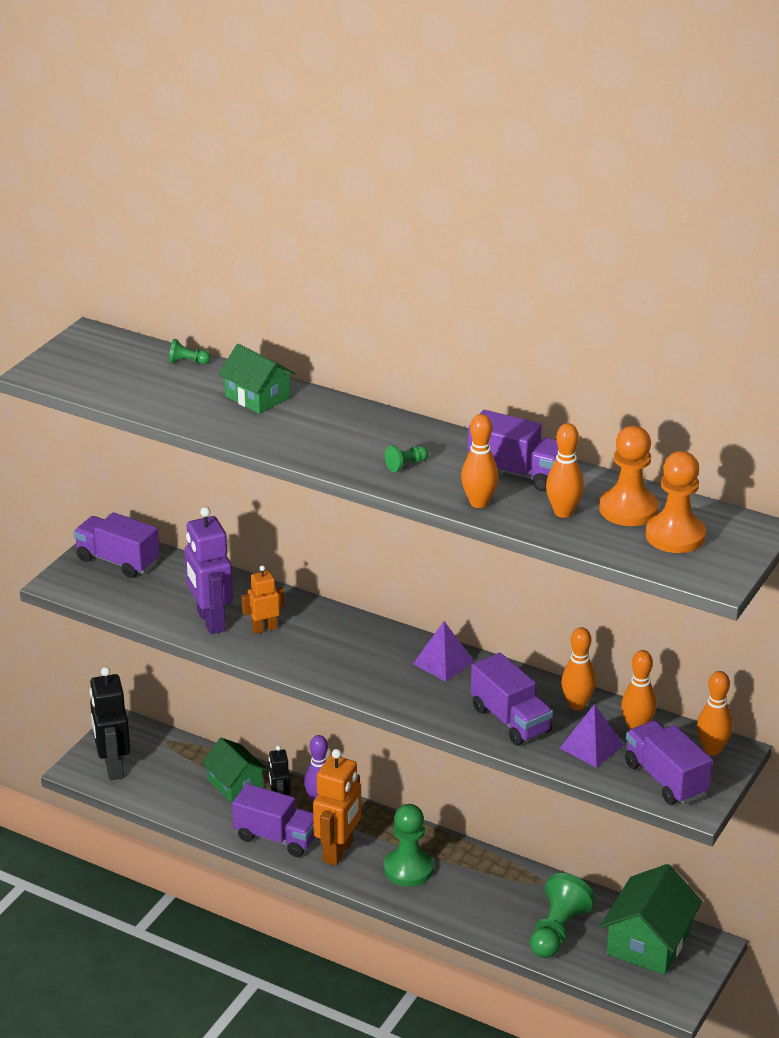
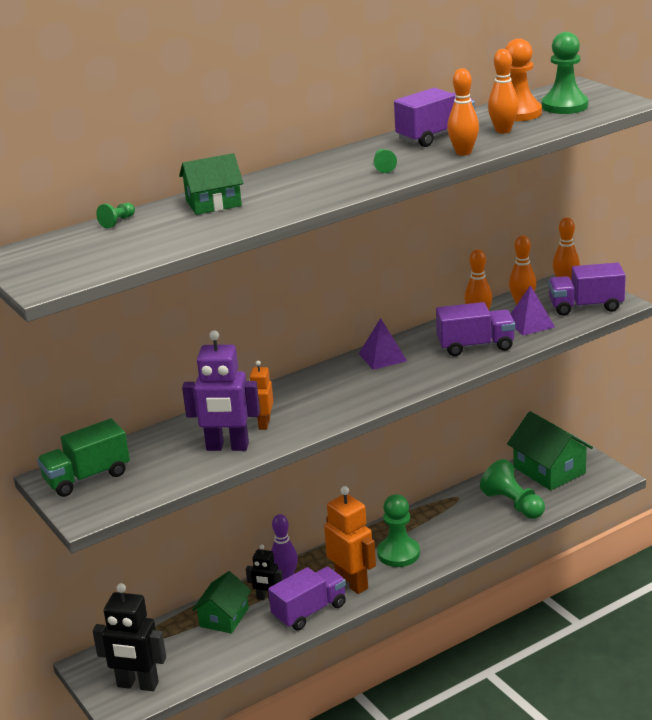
camera: 60 degrees left, 5 degrees down
purple truck [73,512,160,578] -> green truck [37,419,130,497]
green house [202,738,268,803] -> green house turned 60 degrees counterclockwise [192,571,252,634]
orange pawn [646,451,706,553] -> green pawn [542,32,588,114]

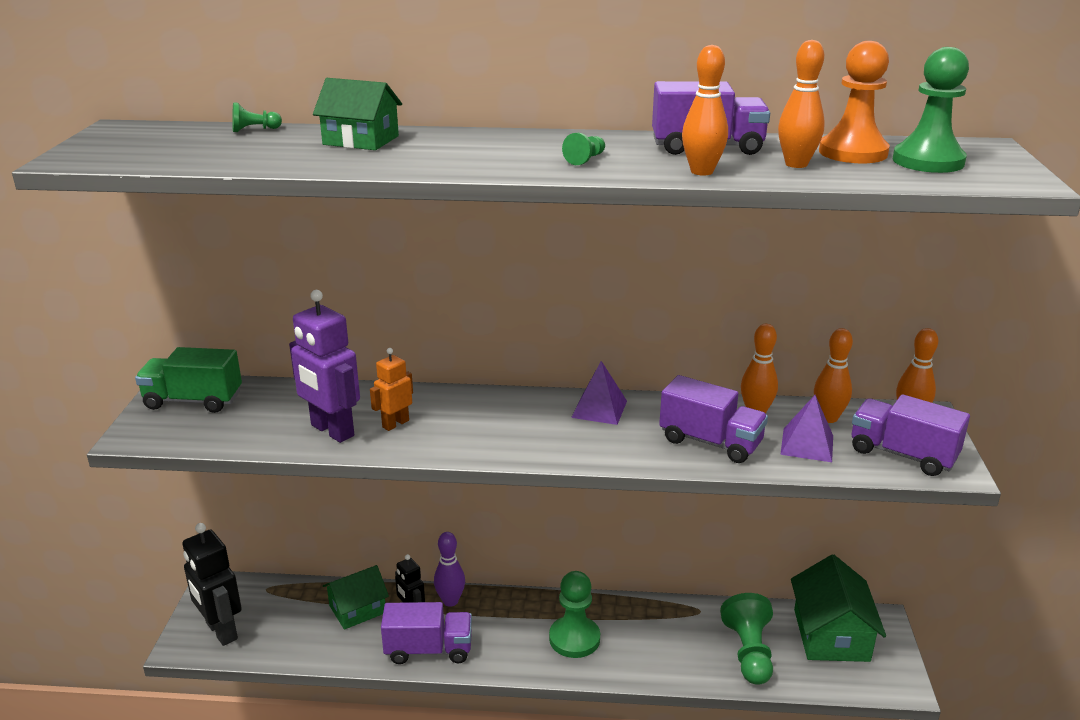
camera: 35 degrees right, 0 degrees up
orange robot [324,486,376,594] -> none

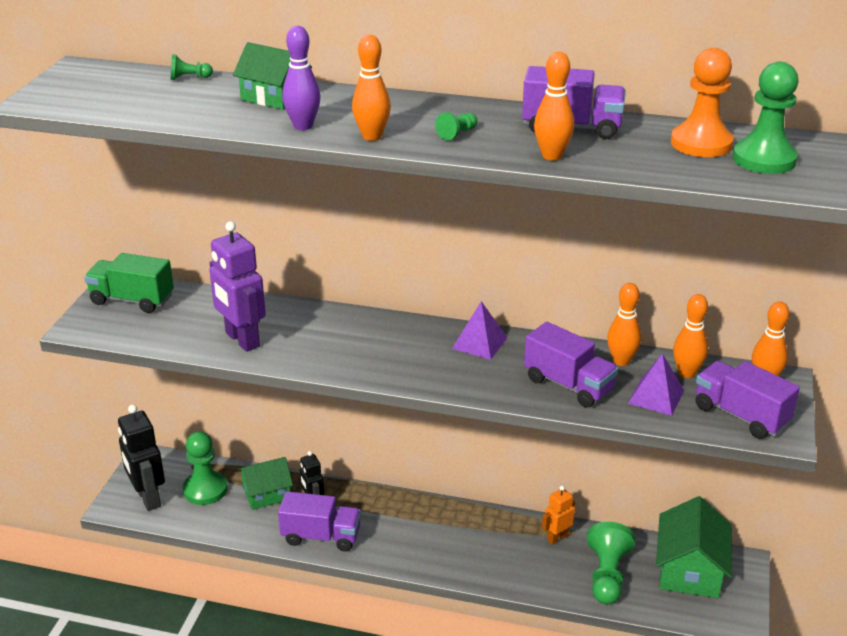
camera: 10 degrees right, 5 degrees up
orange robot [370,348,413,431] -> orange robot moved to [542,486,575,545]
purple bowling pin [434,532,465,607] -> purple bowling pin moved to [282,26,321,130]
green pawn [549,571,600,658] -> green pawn moved to [183,431,228,505]
orange bowling pin [778,40,825,168] -> orange bowling pin moved to [352,35,391,141]

